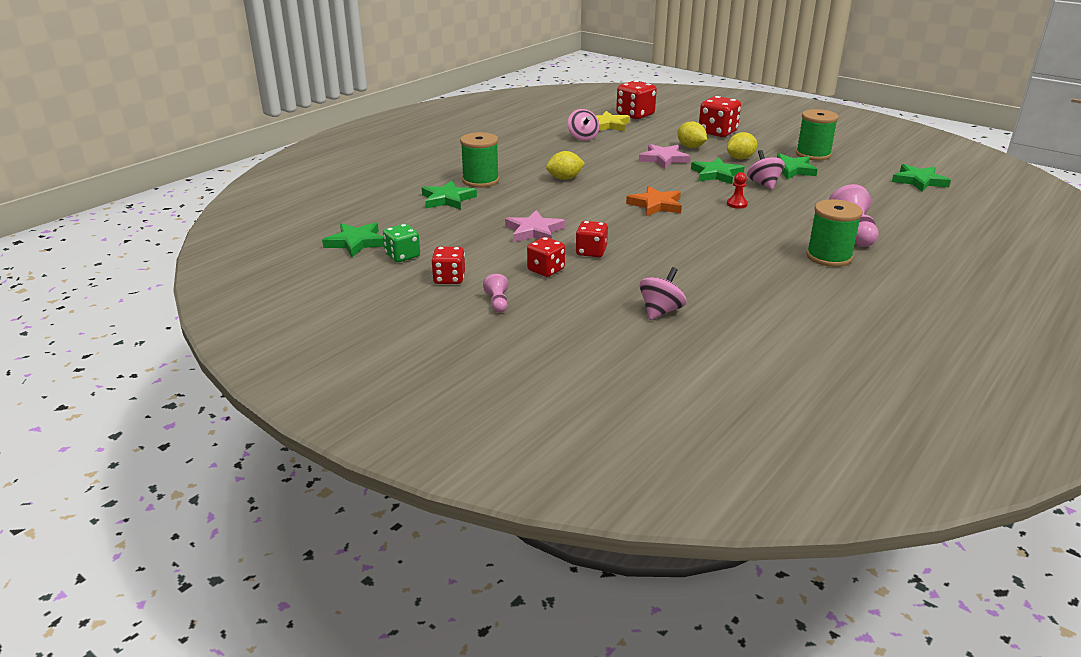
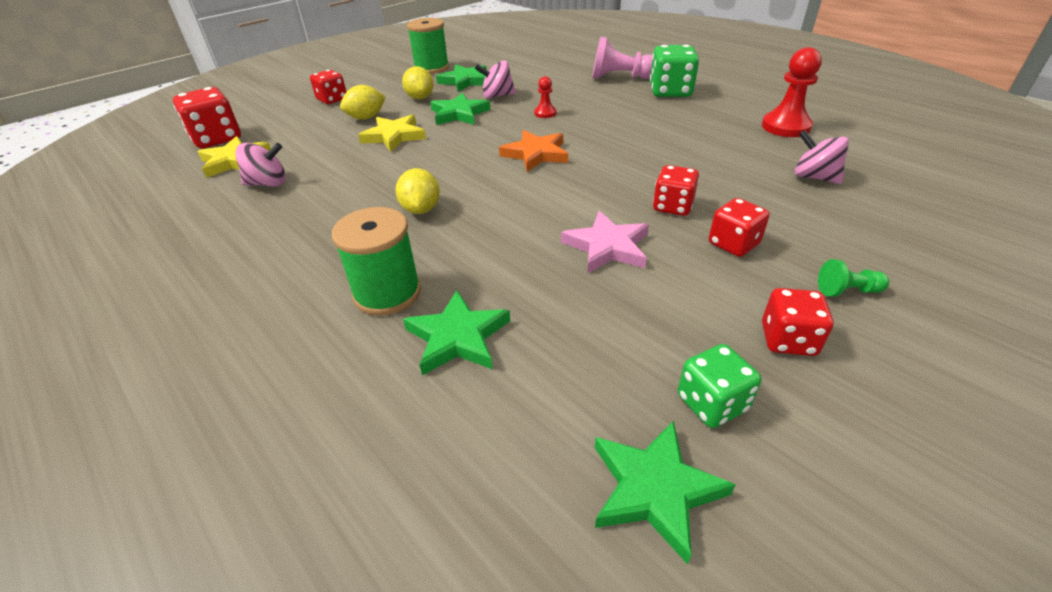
camera: 80 degrees left, 10 degrees up
pink pawn [483,274,508,313] -> green pawn [818,259,889,297]
pink star [639,144,690,169] -> yellow star [358,114,426,152]
red dice [699,96,741,137] -> red dice [310,70,346,104], size x0.65
green spool [806,199,863,267] -> green dice [650,44,699,97]
green star [892,164,951,192] -> none
none -> red pawn [762,47,822,137]

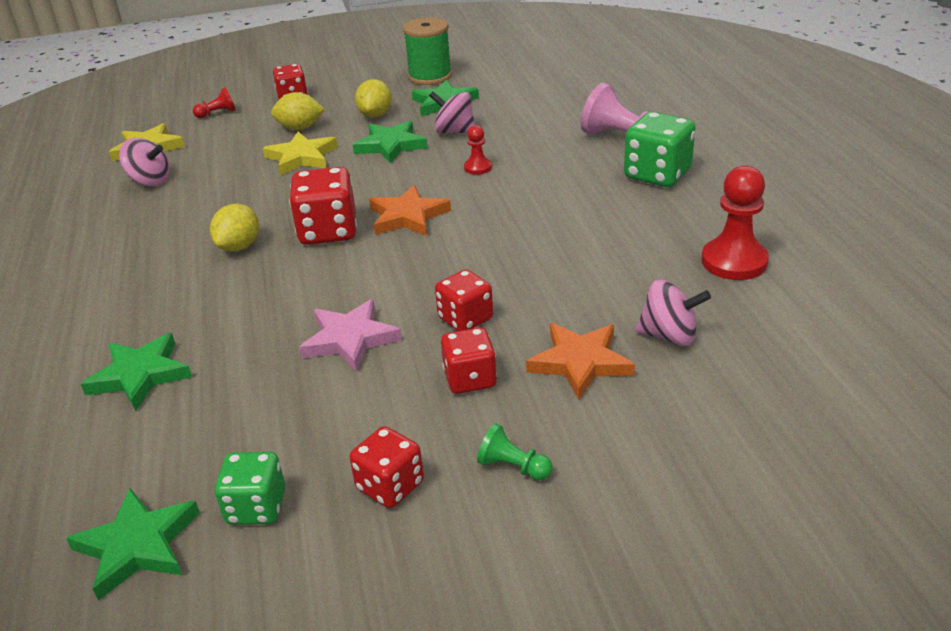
camera: 30 degrees right, 5 degrees down
red dice [173,87,241,148] -> red dice moved to [289,167,357,245]
green spool [332,207,421,316] -> none
pink spinning top [794,130,849,184] -> pink spinning top turned 120 degrees clockwise [635,280,711,346]
none -> red pawn [193,87,236,118]
none -> orange star [526,323,635,400]

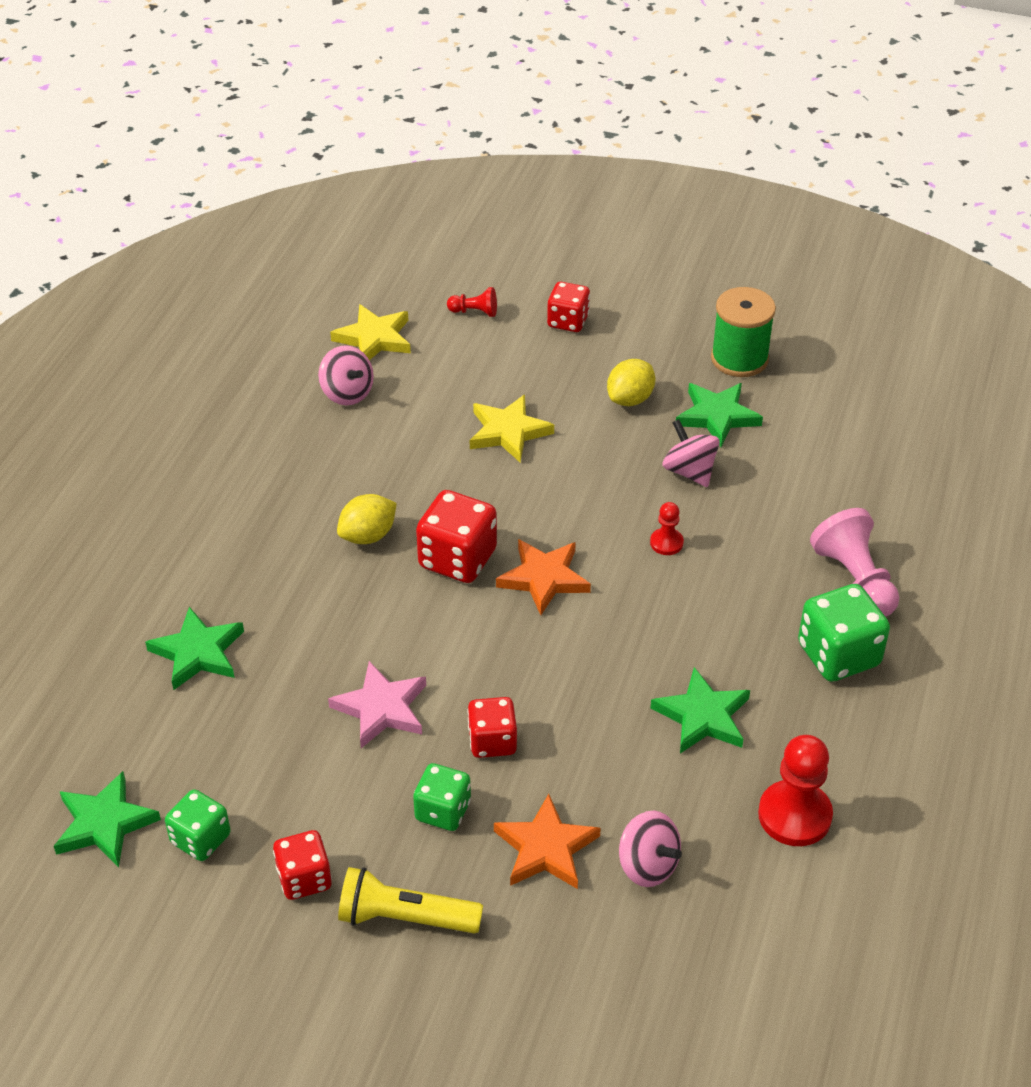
camera: 30 degrees right, 10 degrees up
yellow lemon [271,92,325,130] -> none
green star [353,121,427,163] -> green star moved to [651,667,750,753]
red dice [441,328,497,394] -> green dice [413,763,471,831]
green pawn [477,423,553,480] -> yellow flashlight [338,867,483,933]

